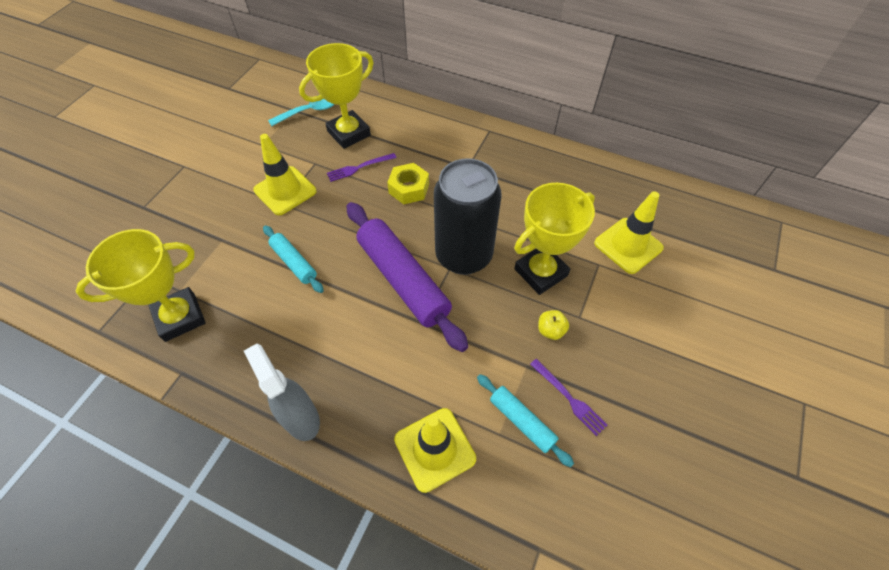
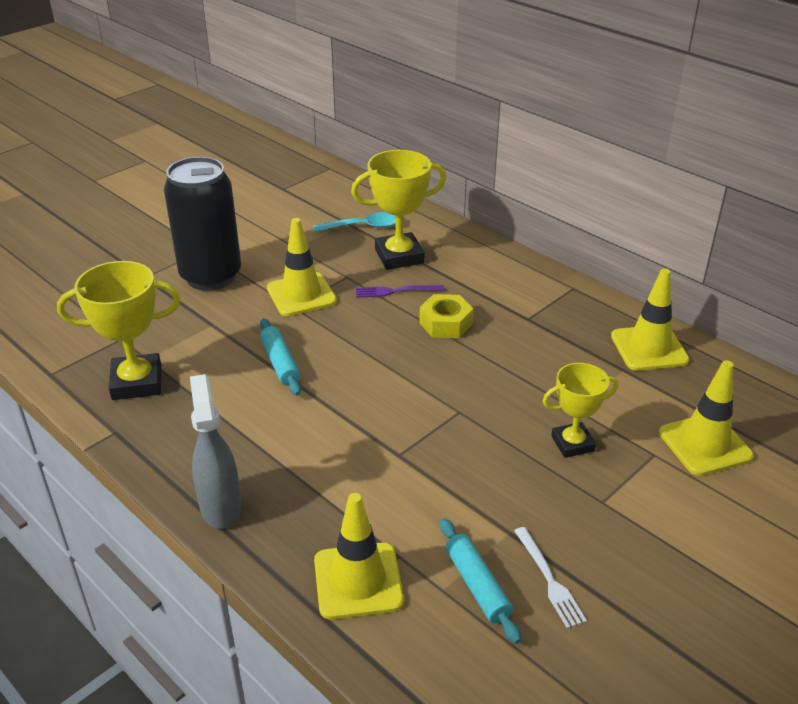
camera: 20 degrees right, 20 degrees down
purple rolling pin [346,202,468,352] -> none
black can [434,158,501,275] -> black can moved to [164,157,241,291]
yellow trophy [514,183,595,295] -> yellow trophy [543,363,618,458], size x0.65
purple fork [530,359,607,436] -> white fork [514,527,587,628]
yellow apple [538,310,569,340] -> none
none -> yellow traffic cone [611,268,689,371]

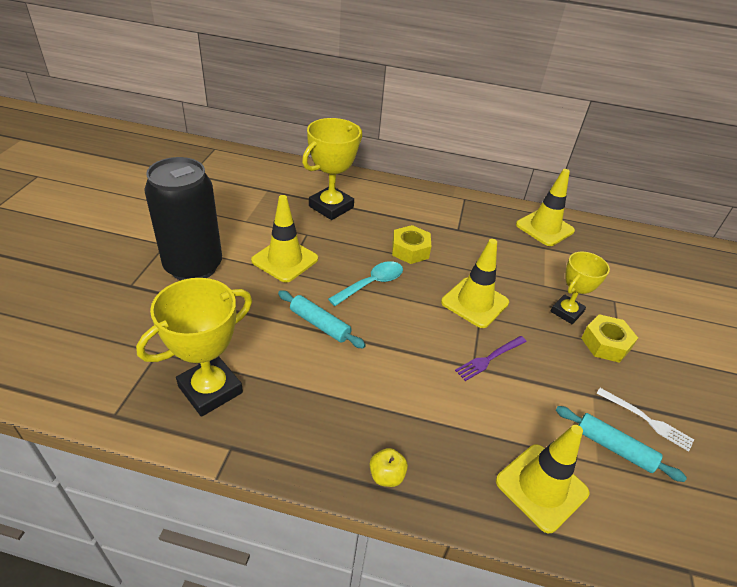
camera: 35 degrees left, 5 degrees up
grey spray bottle [190,374,242,529] -> yellow apple [370,448,408,487]
turquoise spoon [313,212,396,232] -> turquoise spoon moved to [328,261,403,306]
purple fork [356,285,445,298] -> purple fork moved to [455,336,527,381]
yellow traffic cone [659,360,754,476] -> yellow traffic cone moved to [441,239,509,328]
none -> yellow nut [581,314,638,363]

